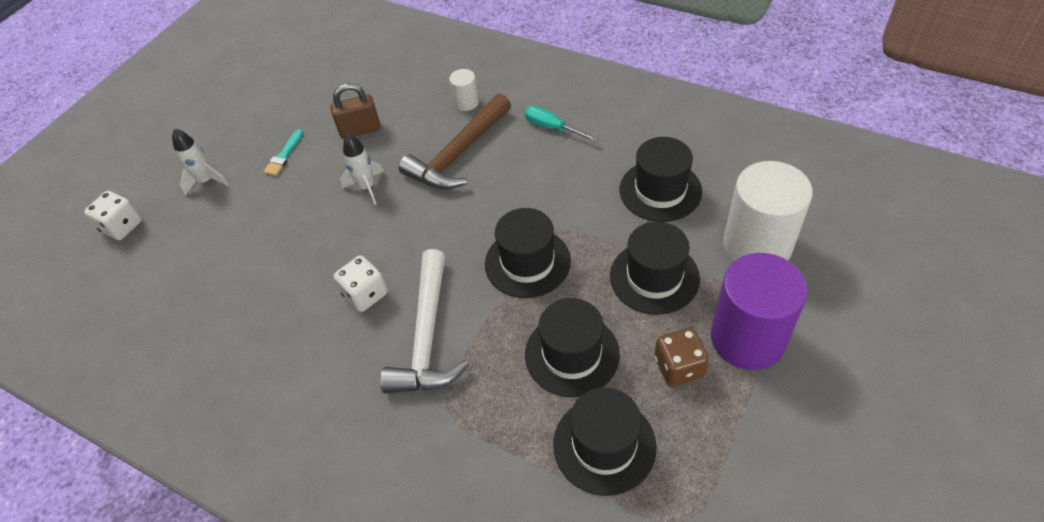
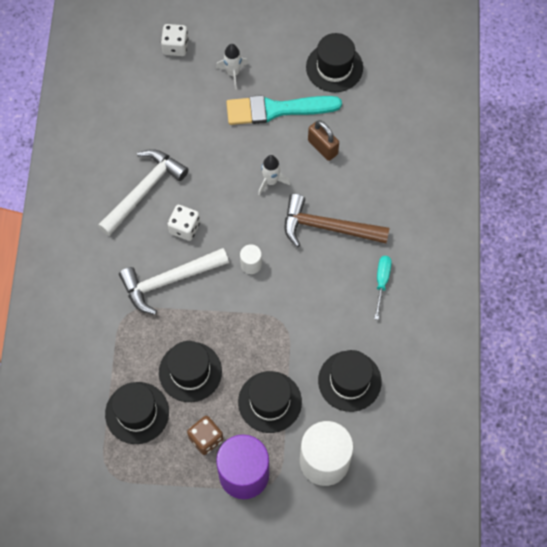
camera: 60 degrees right, 15 degrees up
turquoise brush [263,129,303,176] -> turquoise brush [226,95,342,125], size x2.33
white cylinder [449,69,479,111] -> white cylinder moved to [240,244,262,274]
black hat [485,208,571,298] -> black hat moved to [306,33,363,92]
none -> white hammer [98,149,189,236]

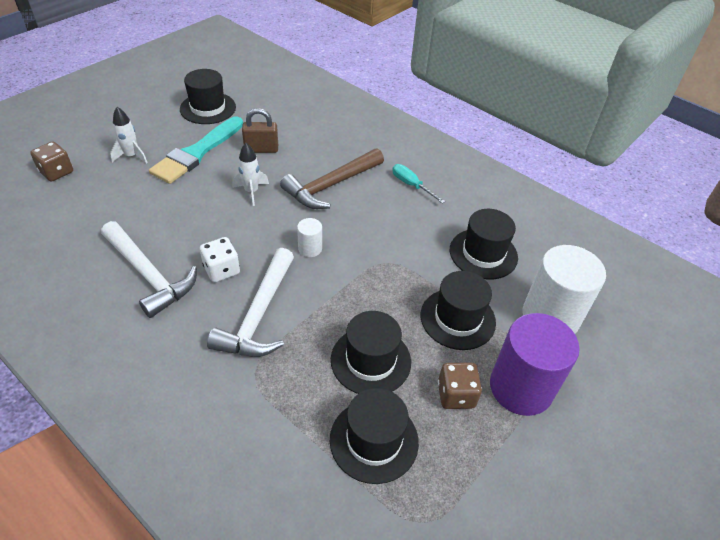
camera: 55 degrees left, 20 degrees down
white hammer [98,149,189,236] -> white hammer turned 150 degrees clockwise [101,221,197,318]
white dice [161,24,188,56] -> brown dice [30,141,73,182]

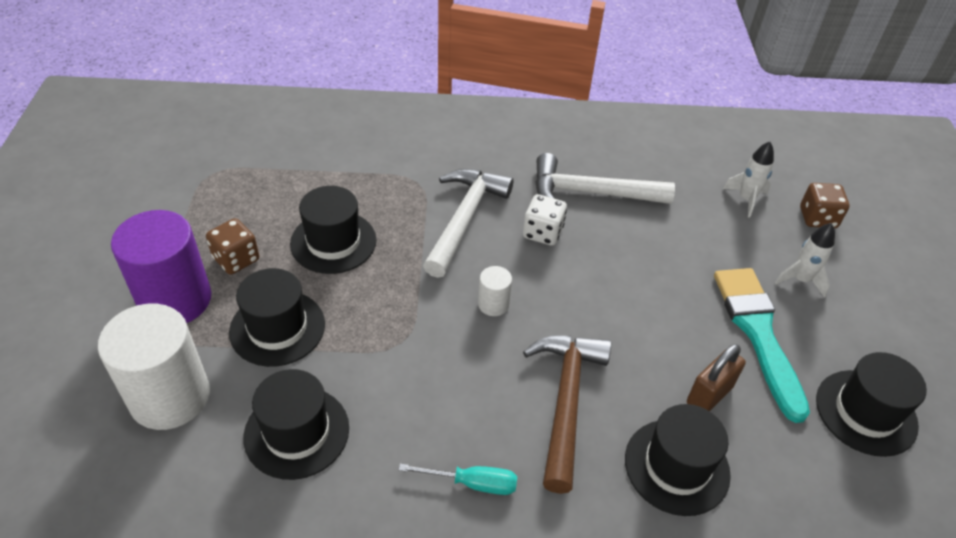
camera: 140 degrees right, 0 degrees up
white hammer [207,248,294,357] -> white hammer turned 45 degrees clockwise [423,169,513,278]
white rocket [232,143,269,206] -> white rocket moved to [723,141,774,218]
black hat [330,388,419,484] -> black hat moved to [625,404,731,516]

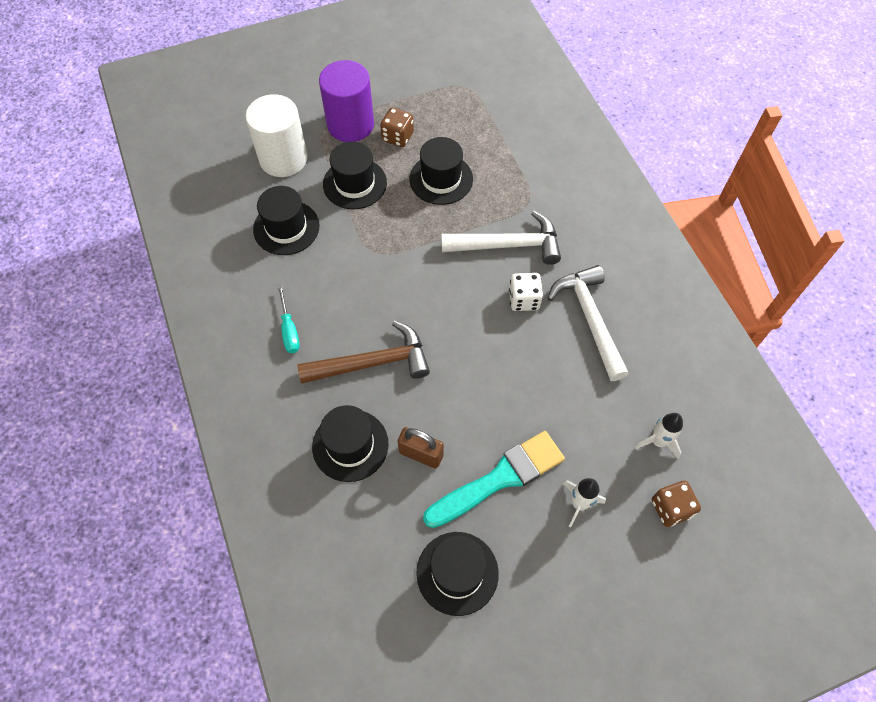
camera: 70 degrees right, 15 degrees up
white cylinder [478,266,512,316] -> none

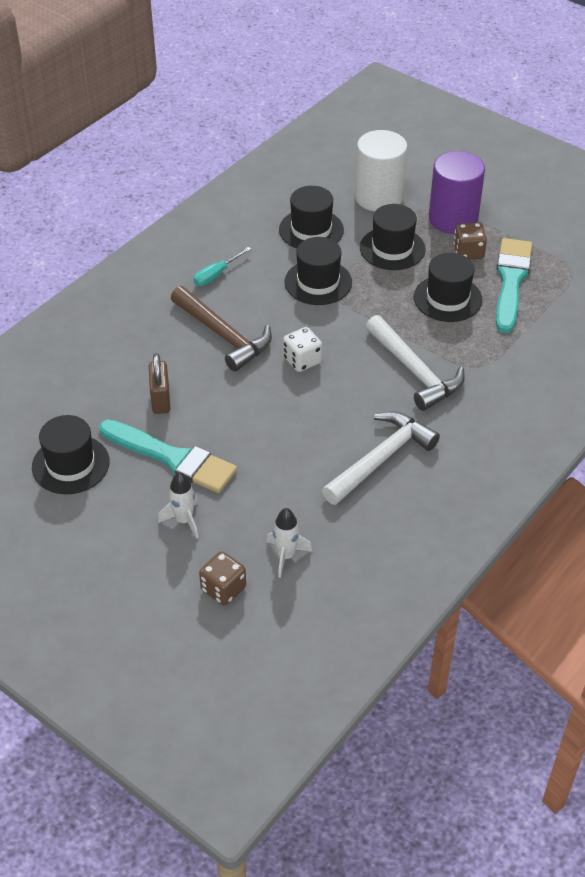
camera: 60 degrees right, 15 degrees down
black hat [312,405,389,482] -> black hat moved to [285,237,352,305]
white dice [509,273,543,311] -> white dice moved to [283,327,322,372]
none -> turquoise brush [496,238,532,333]

